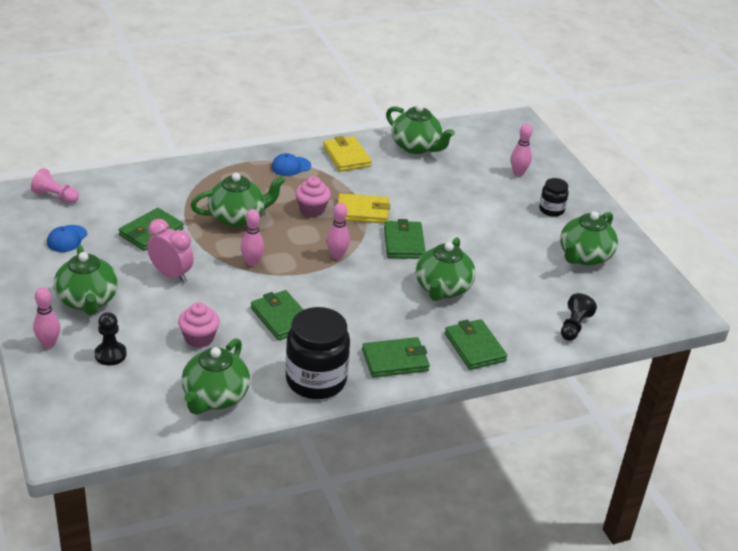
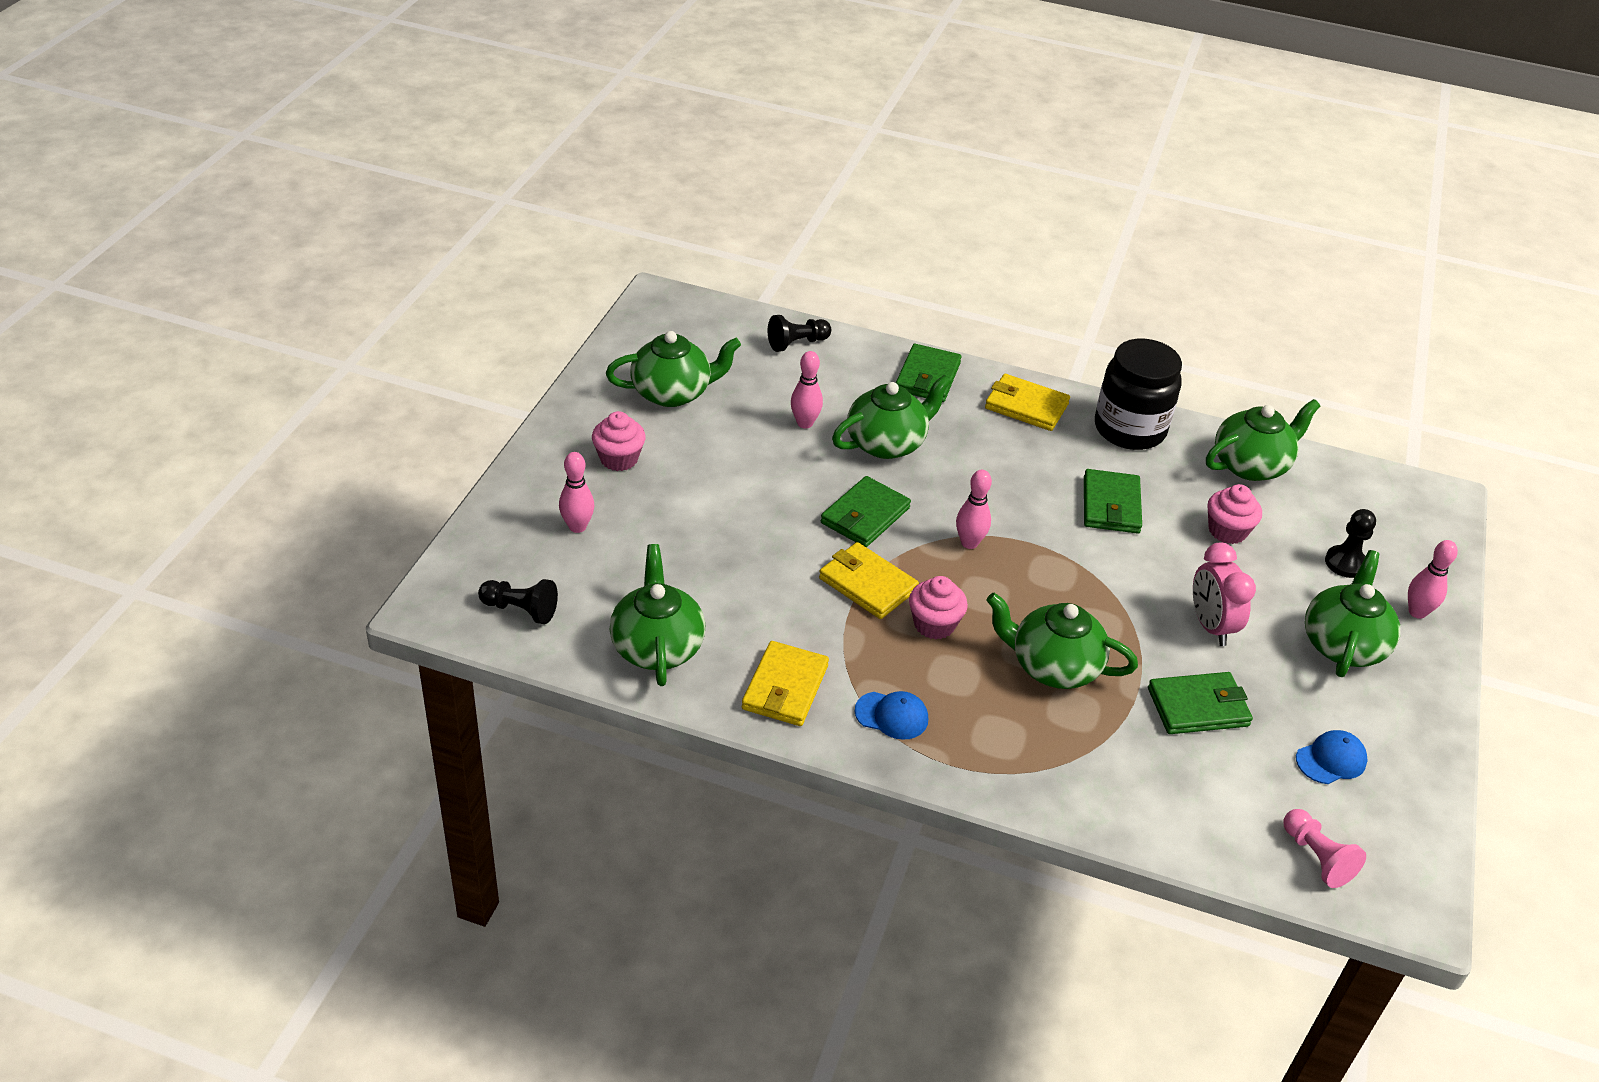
camera: 140 degrees left, 5 degrees up
pink bowling pin [240,209,264,266] -> pink bowling pin moved to [791,351,823,429]
green wallet [362,337,430,378] -> yellow wallet [985,374,1070,431]
black jar [539,178,569,217] -> pink cupcake [592,411,646,471]
none -> black pawn [478,579,558,624]

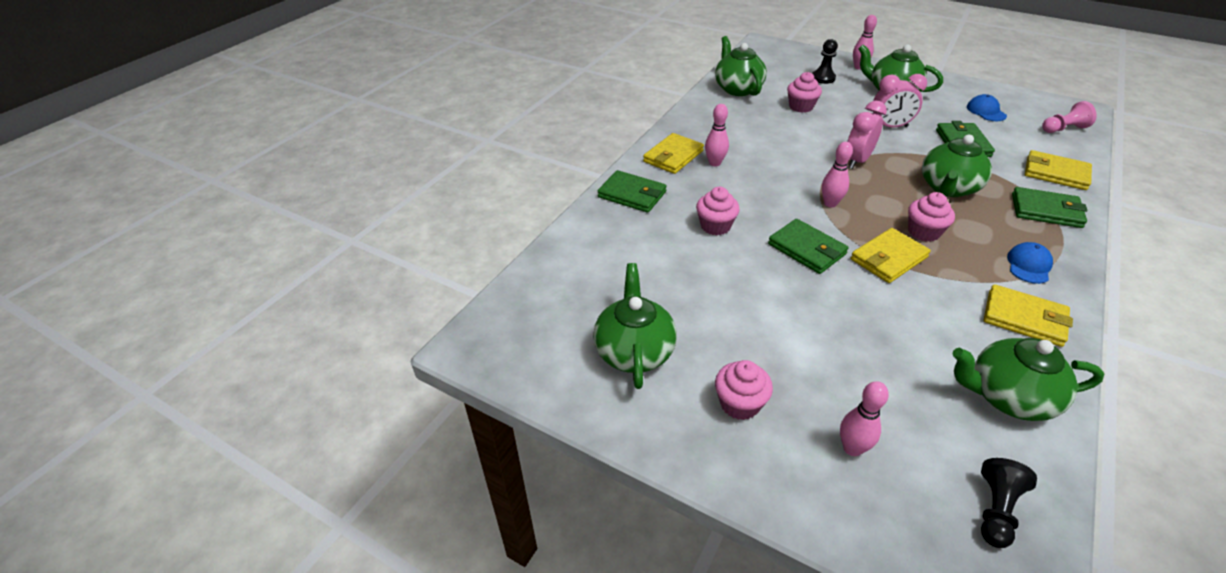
camera: 75 degrees left, 0 degrees up
black pawn [768,315,831,352] -> none
pink bowling pin [791,351,823,429] -> pink bowling pin moved to [705,104,729,166]
green teapot [832,375,951,459] -> pink cupcake [696,187,740,235]
green wallet [1084,469,1142,534] -> green wallet moved to [1012,187,1087,228]
black jar [1095,339,1182,450] -> none
none -> pink clock [847,100,887,169]
none -> yellow wallet [1025,150,1092,190]

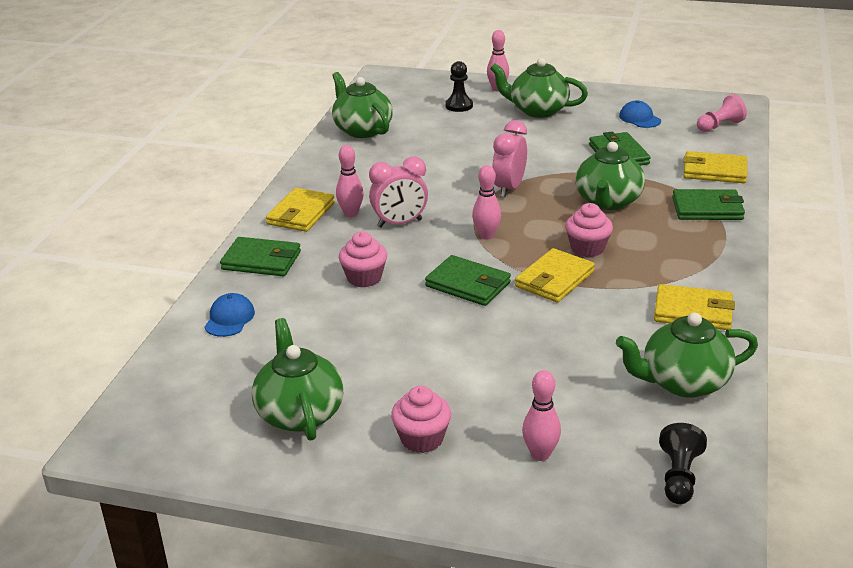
camera: 15 degrees left, 10 degrees down
pink cupcake [787,72,822,113] -> none
pink clock [873,74,927,127] -> pink clock moved to [369,157,428,228]
blue cap [1007,242,1053,284] -> blue cap moved to [204,293,255,337]

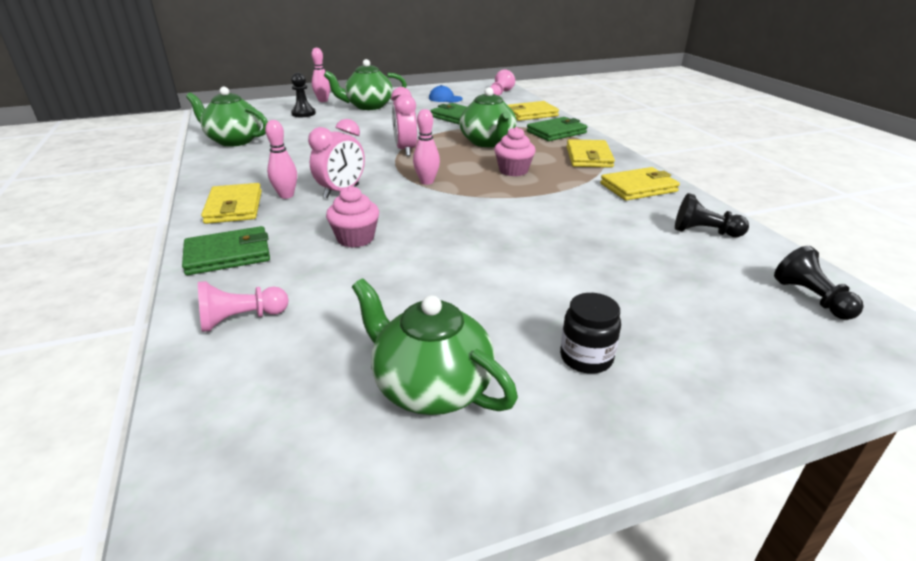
camera: 35 degrees left, 0 degrees up
blue cap [204,293,255,337] -> pink pawn [198,281,289,332]
pink cupcake [391,386,451,453] -> black jar [560,293,621,374]
green wallet [425,255,511,306] -> none
yellow wallet [515,248,595,303] -> yellow wallet moved to [567,139,615,168]
pink bowling pin [522,370,561,461] -> none
green teapot [616,313,758,398] -> black pawn [675,193,749,237]

